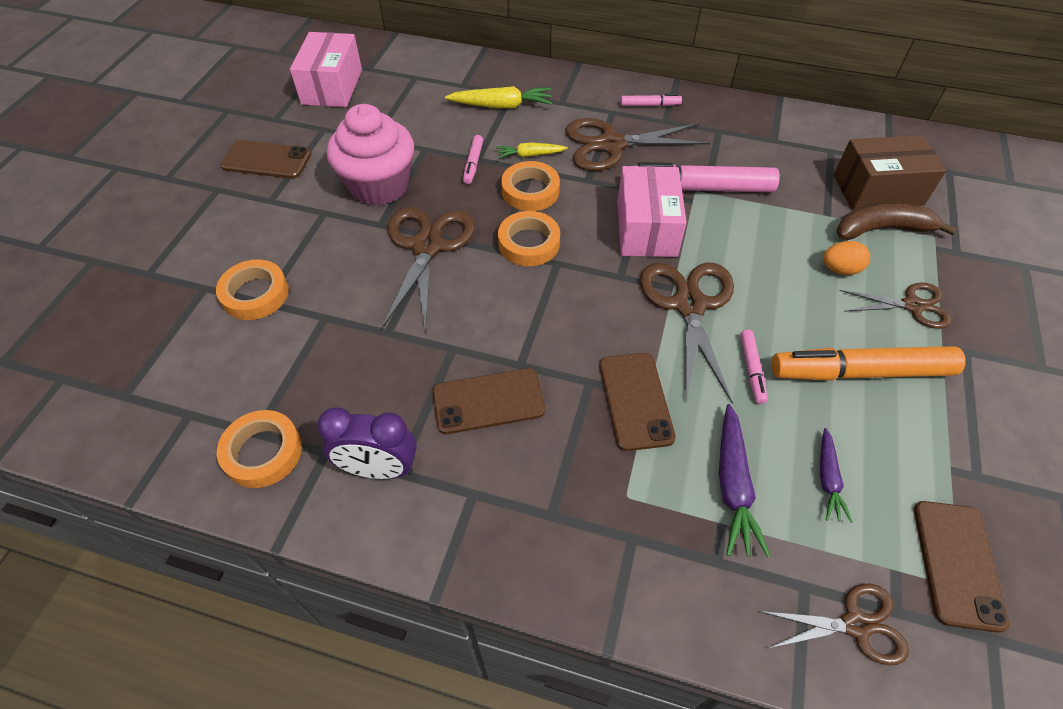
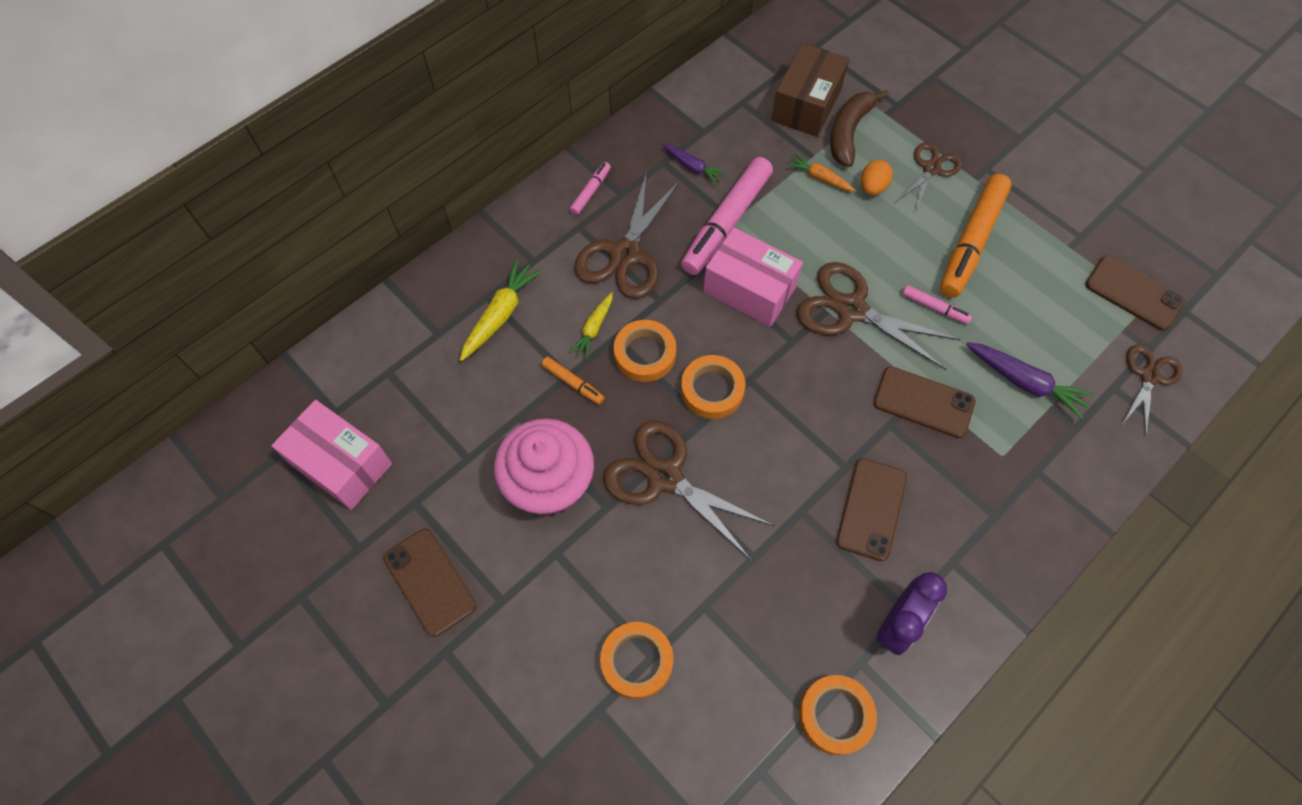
camera: 60 degrees left, 10 degrees up
brown phone [220,140,311,179] -> brown phone turned 75 degrees counterclockwise [383,528,476,637]
pink marker [463,135,483,184] -> orange marker [541,357,605,405]
purple carrot [820,428,853,523] -> purple carrot moved to [663,144,726,185]
none -> orange carrot [787,153,856,191]

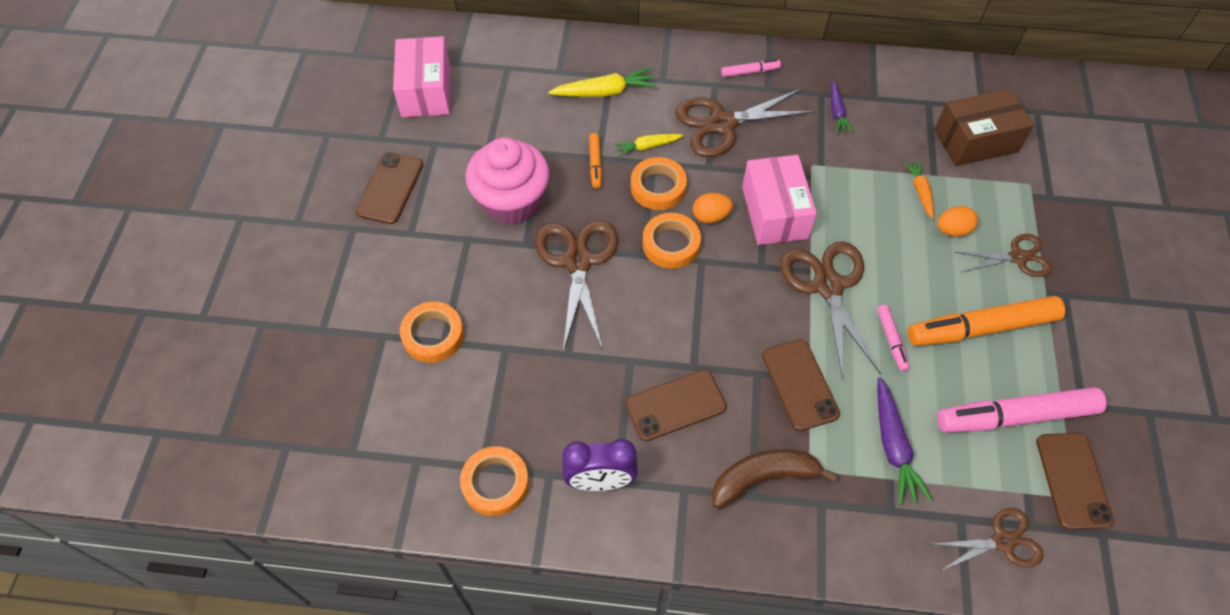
camera: 50 degrees right, 5 degrees down
pink marker [681,157,773,275] -> pink marker moved to [937,387,1107,433]
brown banana [830,90,889,167] -> brown banana moved to [712,449,837,509]
none -> orange egg [693,193,733,223]

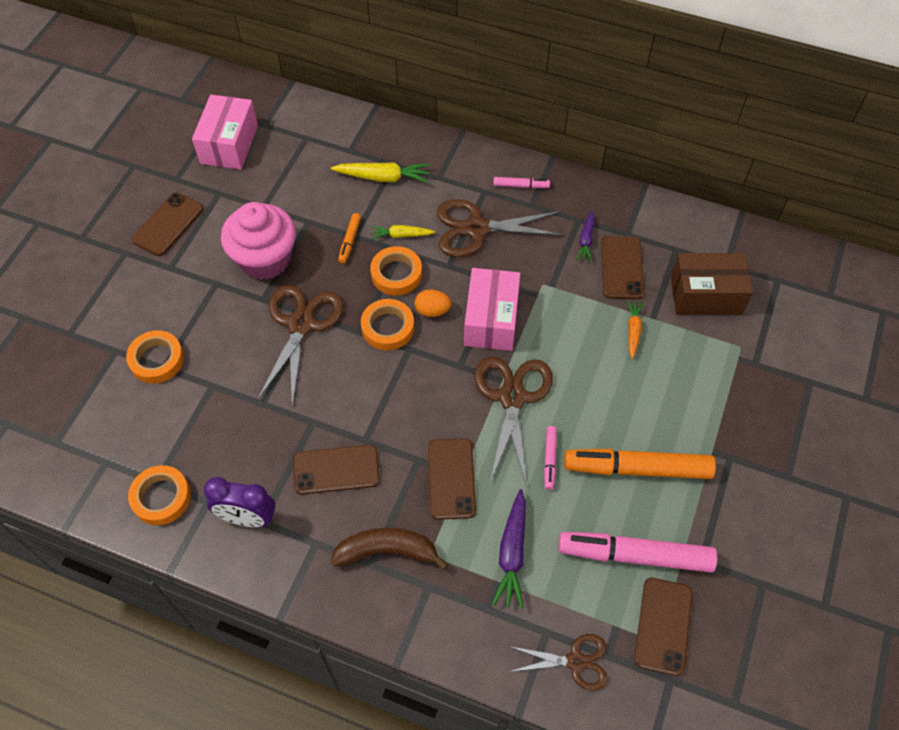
camera: 15 degrees right, 0 degrees up
orange egg [937,206,978,237] -> none
brown scissors [955,234,1052,277] -> none
none -> brown phone [601,236,644,299]

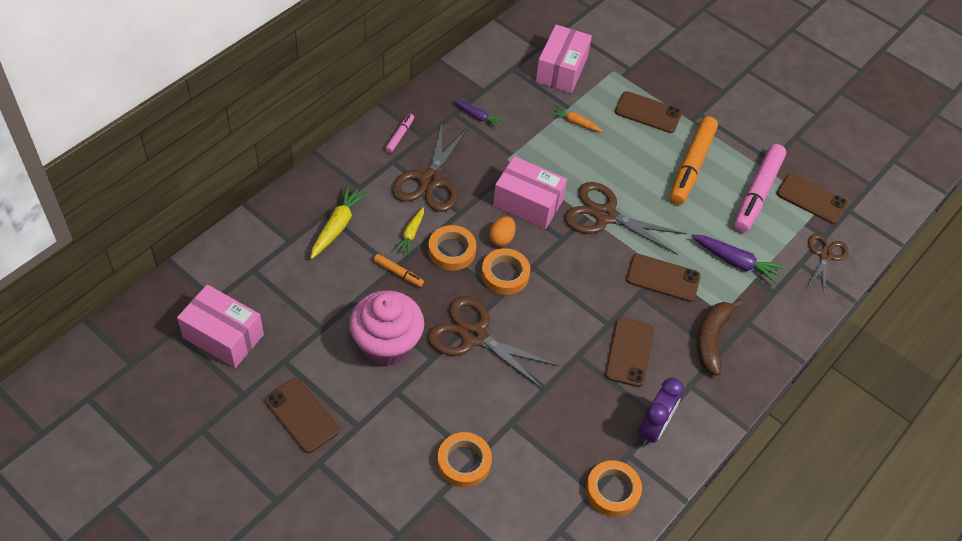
camera: 75 degrees left, 5 degrees down
pink marker [544,426,557,490] -> none
brown phone [601,236,644,299] -> brown phone moved to [615,91,682,133]
brown box [671,253,753,315] -> pink box [535,25,592,93]

